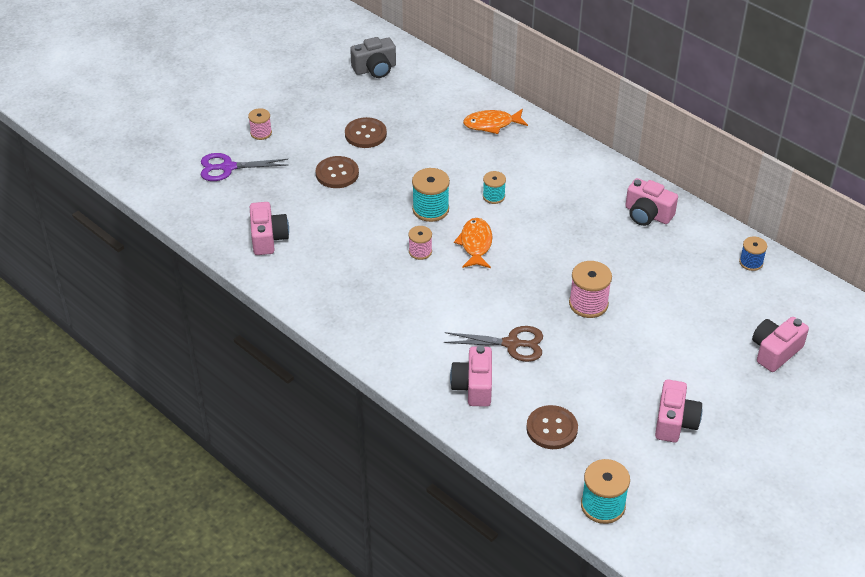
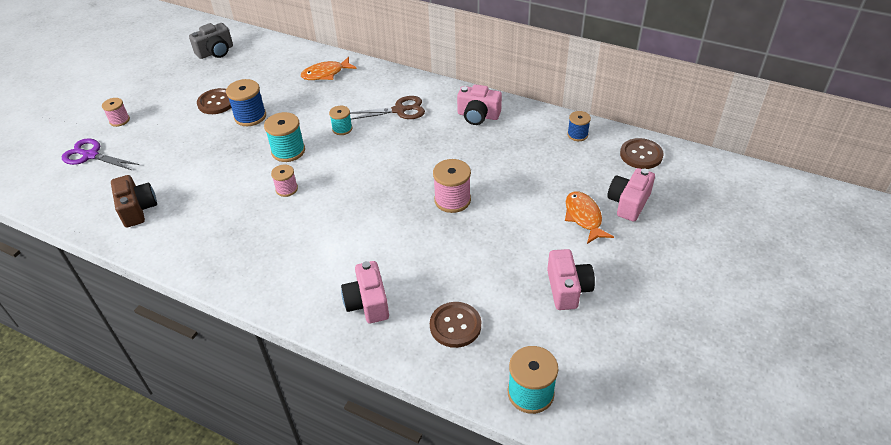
camera: 15 degrees left, 0 degrees up
purple scissors [201,153,288,181] -> purple scissors turned 45 degrees clockwise [62,138,139,170]
pink camera [250,202,289,255] -> brown camera [111,175,157,228]
brown button [316,156,359,188] -> brown button moved to [620,138,664,169]
brown scissors [444,326,543,362] -> brown scissors moved to [350,96,425,120]
orange fish [454,218,493,268] -> orange fish moved to [565,191,614,244]
none -> blue spool [226,79,266,126]

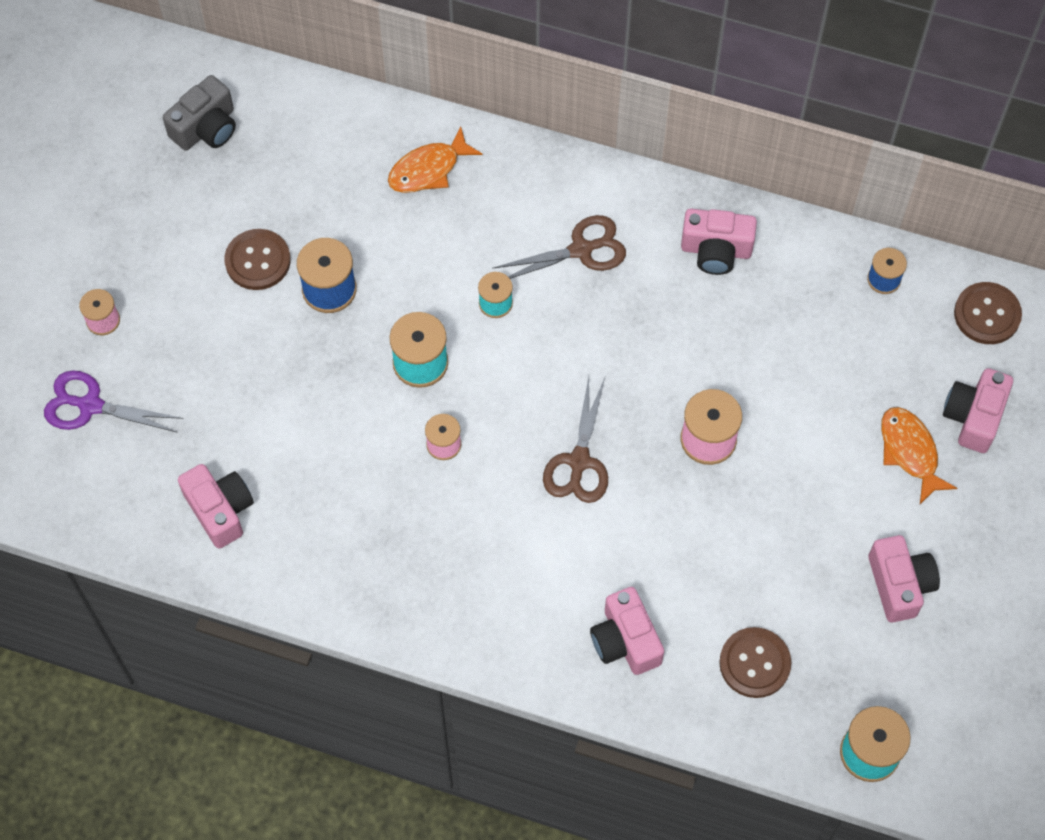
camera: 10 degrees left, 20 degrees up
brown camera [111,175,157,228] -> pink camera [178,464,254,549]
none -> brown scissors [543,377,608,503]

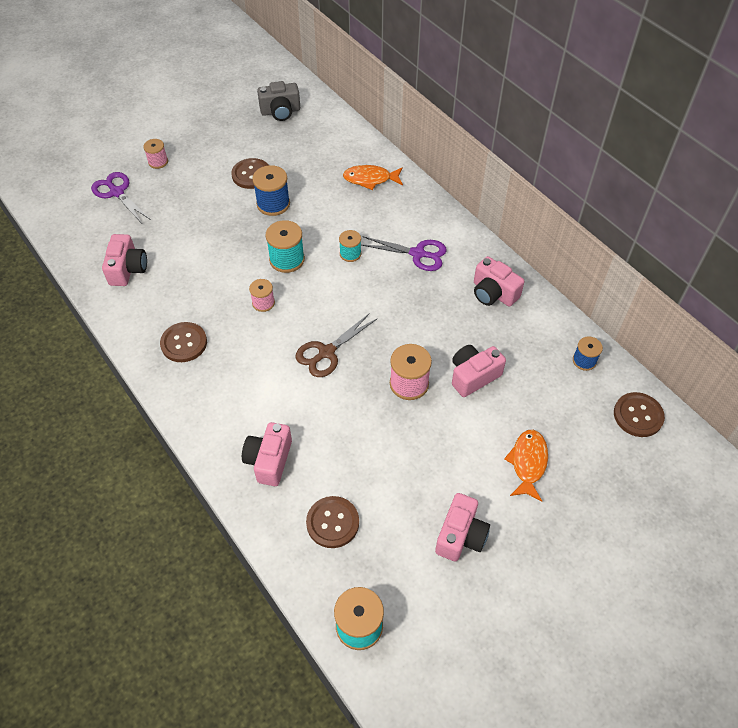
camera: 35 degrees right, 10 degrees down
brown scissors [492,215,626,279] -> purple scissors [362,236,447,271]
pink camera [943,368,1013,453] -> pink camera moved to [452,345,506,397]
none -> brown button [160,322,207,362]

